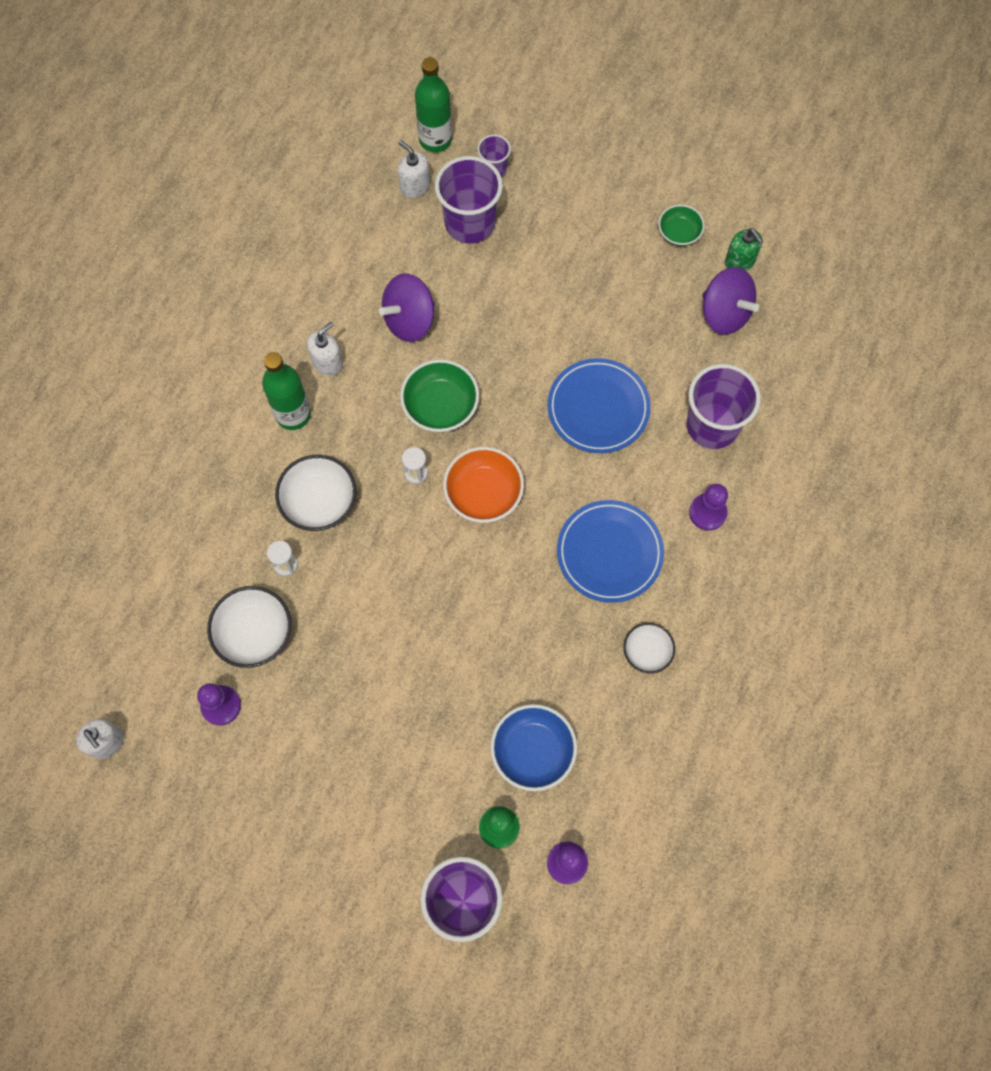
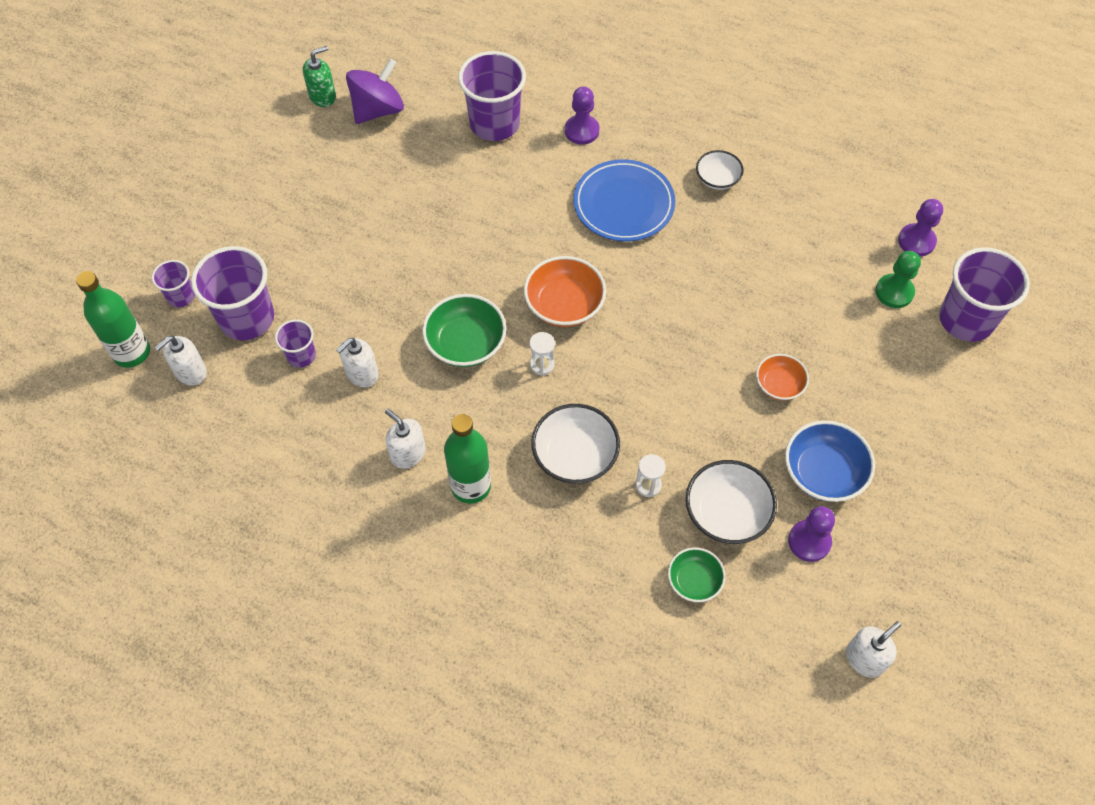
camera: 90 degrees left, 10 degrees down
purple spinning top [379,274,435,342] -> white soap dispenser [336,338,379,387]
blue bowl [490,704,577,791] -> blue bowl moved to [785,420,875,502]
blue plate [548,358,651,453] -> none
green bowl [658,204,705,246] -> green bowl moved to [668,547,725,602]
none -> purple cup [275,319,316,368]
none -> orange bowl [756,354,809,400]

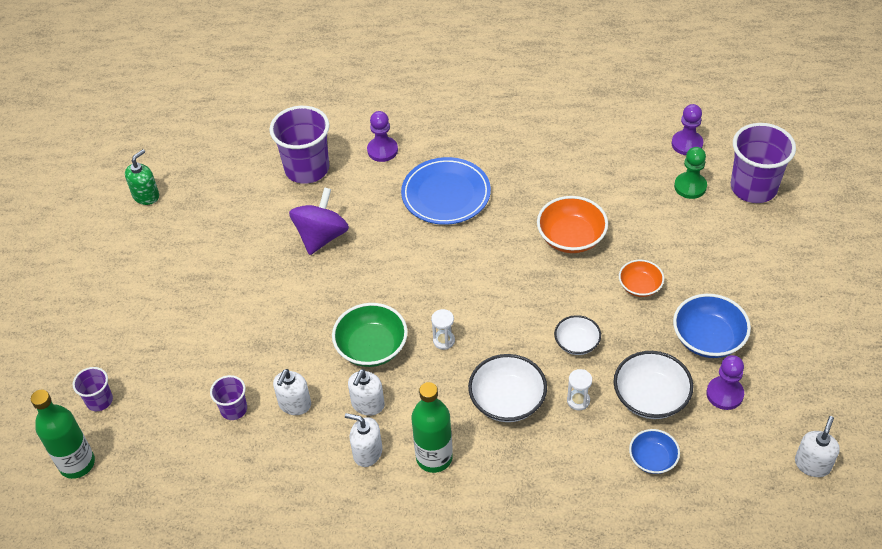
camera: 20 degrees left, 10 degrees down
white soap dispenser [155,336,207,386] -> white soap dispenser moved to [348,369,385,416]
purple cup [191,246,274,340] -> none
purple spinning top [346,59,404,124] -> purple spinning top moved to [289,187,349,255]
orange bowl [524,256,606,327] -> orange bowl moved to [537,196,608,253]
green bowl [668,547,725,602] -> blue bowl [629,429,680,474]
white bowl [696,150,744,190] -> white bowl moved to [554,315,601,355]

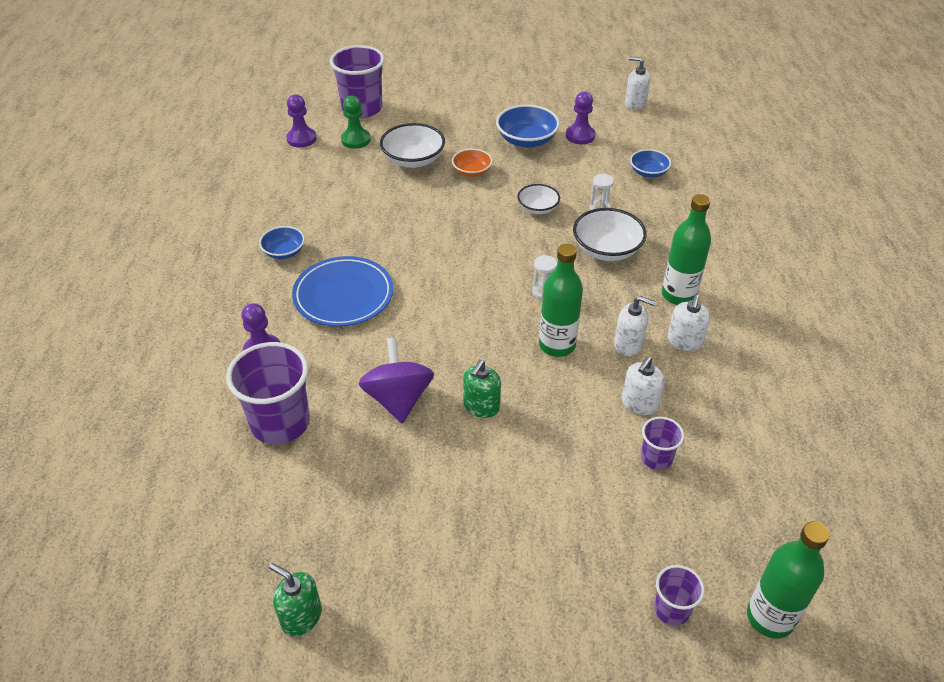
camera: 95 degrees left, 5 degrees down
white soap dispenser [273,369,311,415] -> white soap dispenser turned 105 degrees clockwise [622,357,665,415]
purple spinning top [289,187,349,255] -> purple spinning top turned 60 degrees clockwise [359,338,434,423]
green bowl [332,303,408,367] -> green bottle [539,244,583,357]
orange bowl [537,196,608,253] -> none
white bowl [614,351,693,419] -> white bowl moved to [380,123,445,168]
none -> blue bowl [259,226,305,259]
none -> green soap dispenser [463,360,501,418]

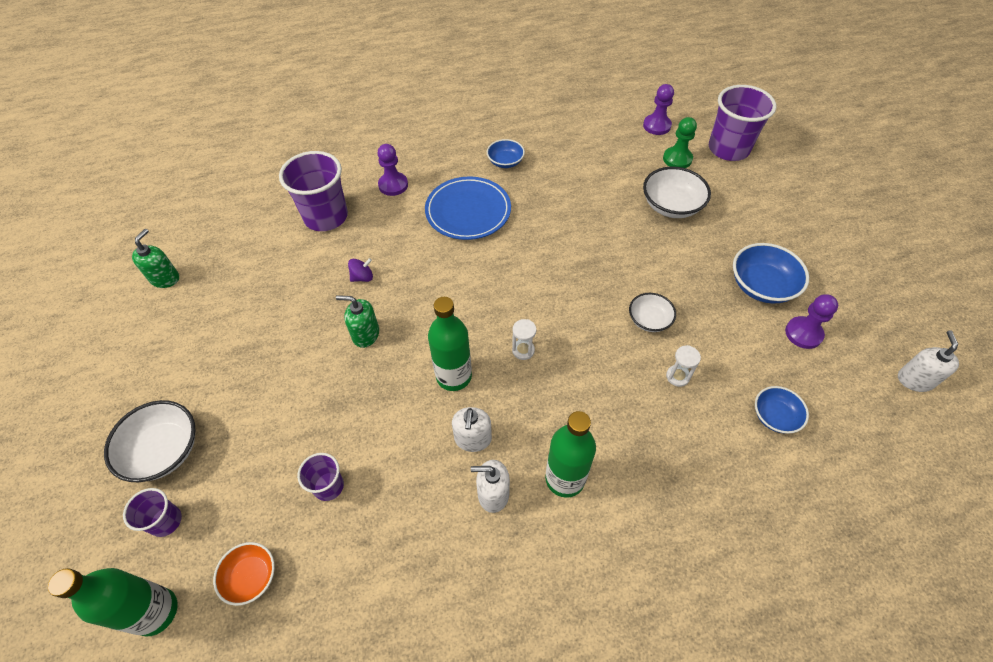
camera: 75 degrees right, 10 degrees up
purple spinning top [359,338,434,423] -> purple spinning top [348,258,373,282], size x0.47
orange bowl [452,149,493,177] -> orange bowl moved to [213,542,275,606]
white bowl [573,208,647,261] -> white bowl moved to [104,400,195,482]
white soap dispenser [622,357,665,415] -> none

